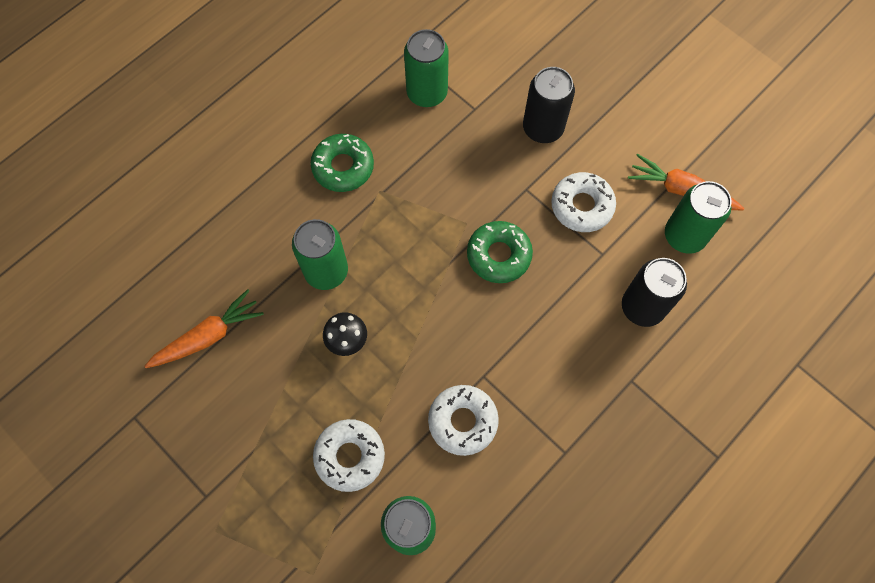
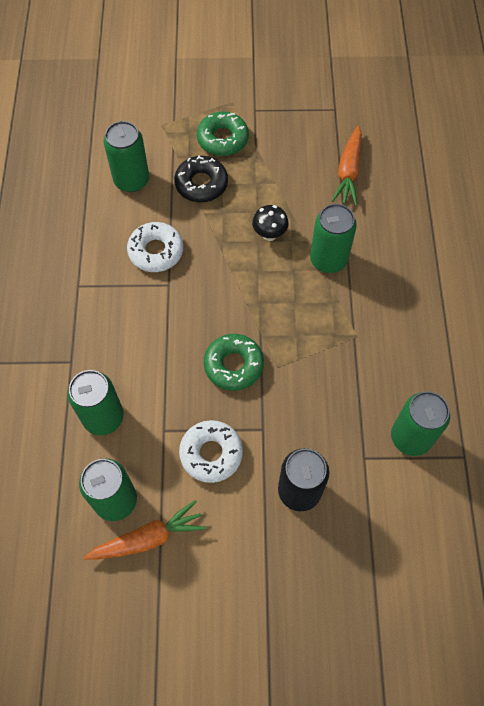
camera: 135 degrees right, 5 degrees down
green donut [310,134,374,192] -> green donut moved to [197,111,249,156]
white donut [313,419,385,492] -> black donut [174,156,228,202]
black can [622,258,687,327] -> green can [68,370,124,435]

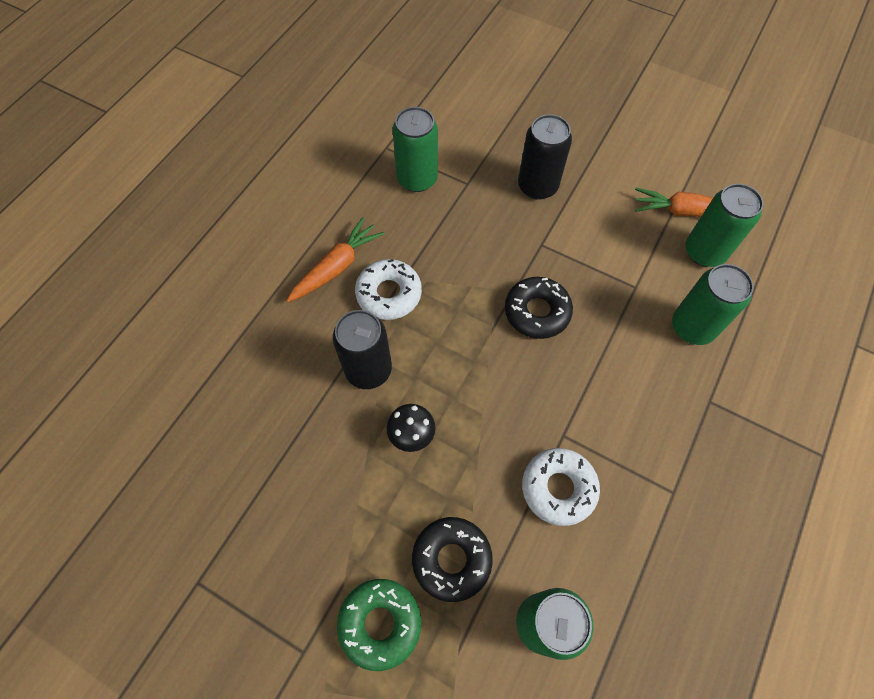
camera: 150 degrees left, 0 degrees up
white donut [179,420,243,483] -> white donut moved to [355,259,422,320]
green donut [204,334,264,391] -> black donut [505,277,573,339]
green can [310,204,357,273] -> black can [333,310,392,389]
orange carrot [331,126,362,206] -> orange carrot moved to [286,217,384,302]

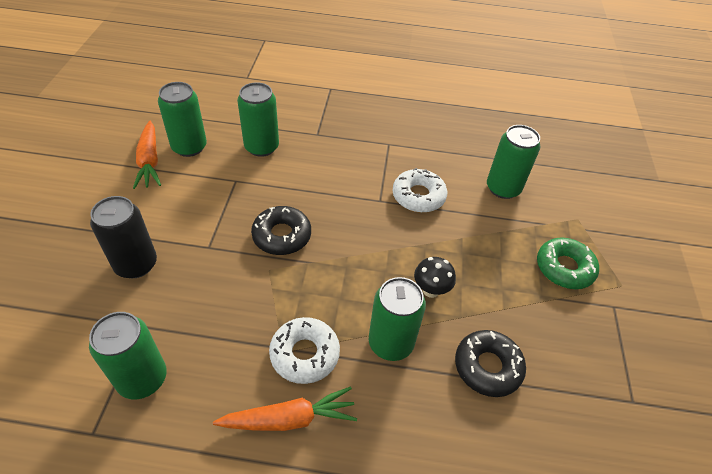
camera: 115 degrees left, 15 degrees down
orange carrot [286,217,384,302] -> orange carrot turned 150 degrees clockwise [213,387,357,431]
black can [333,310,392,389] -> green can [369,277,426,361]
black donut [412,517,493,602] -> black donut moved to [455,330,526,397]

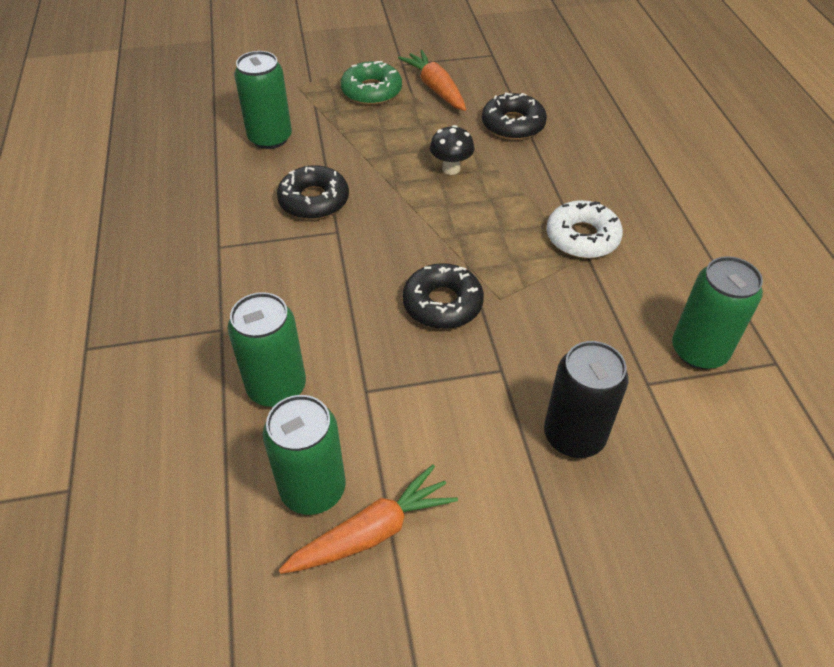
camera: 105 degrees left, 0 degrees up
orange carrot [213,387,357,431] -> orange carrot moved to [398,50,466,111]
green can [369,277,426,361] -> none
white donut [393,168,447,213] -> black donut [277,165,349,219]

